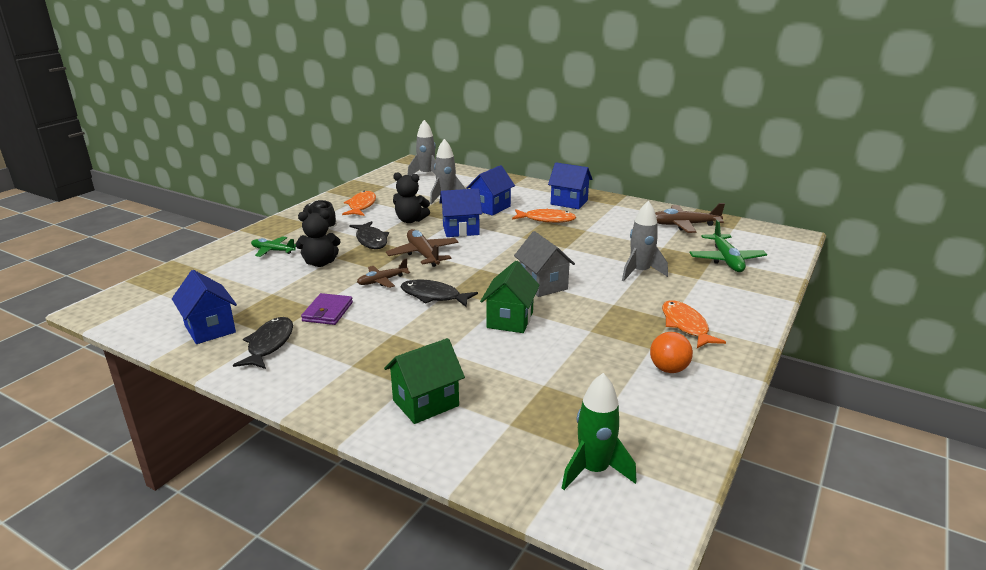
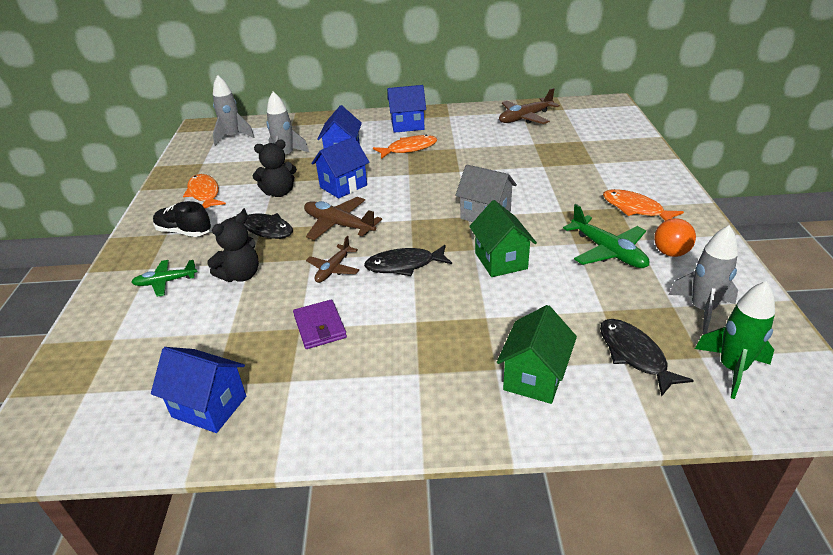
camera: 30 degrees left, 10 degrees up
black fish [233,317,293,369] -> black fish moved to [600,319,694,397]
grey rocket [622,201,668,281] -> grey rocket moved to [668,225,738,334]
green plane [689,220,767,272] -> green plane moved to [563,204,649,268]

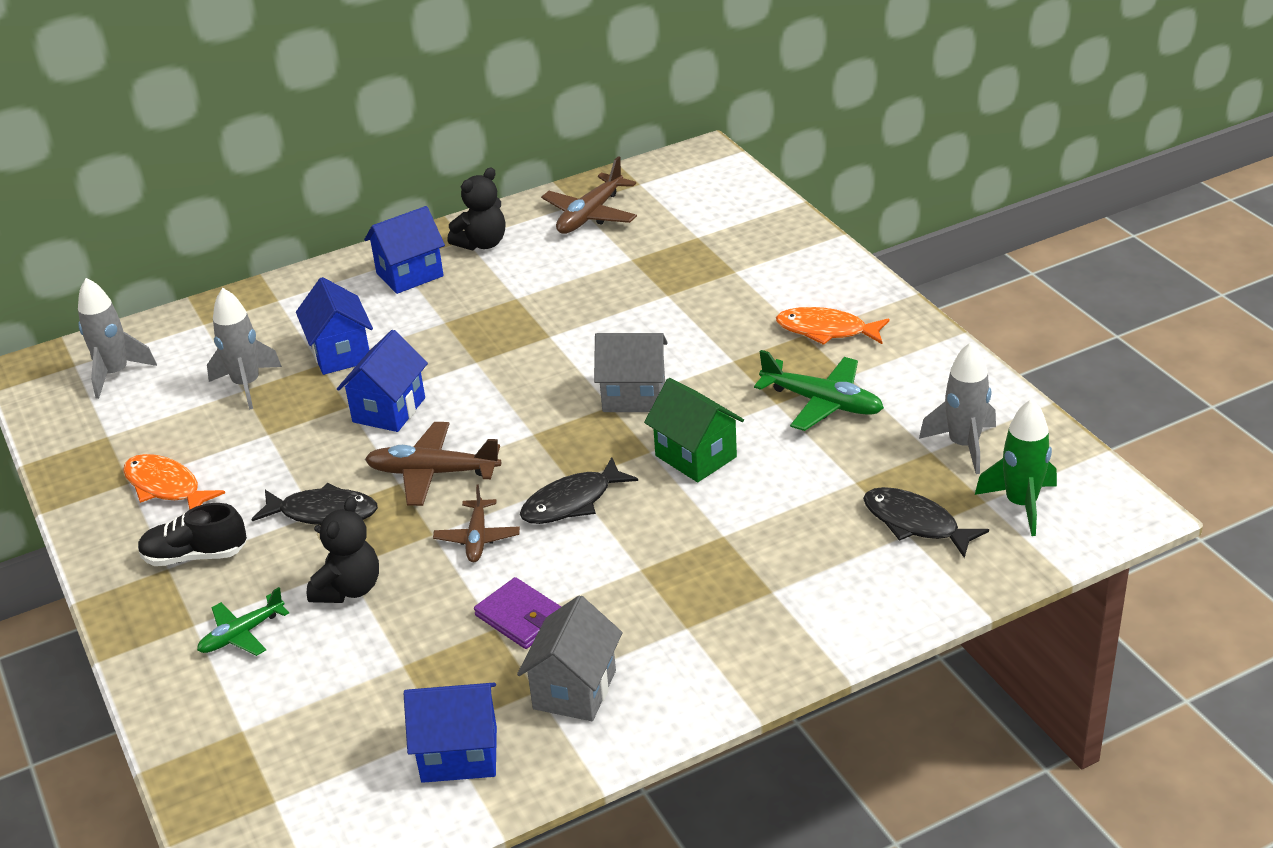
camera: 25 degrees left, 0 degrees up
black teddy bear [253,140,297,197] -> black teddy bear moved to [447,167,505,250]
orange fish [373,134,437,159] -> none
green house [497,305,577,404] -> none
orange ball [654,218,696,257] -> none
none -> grey house [517,595,623,721]

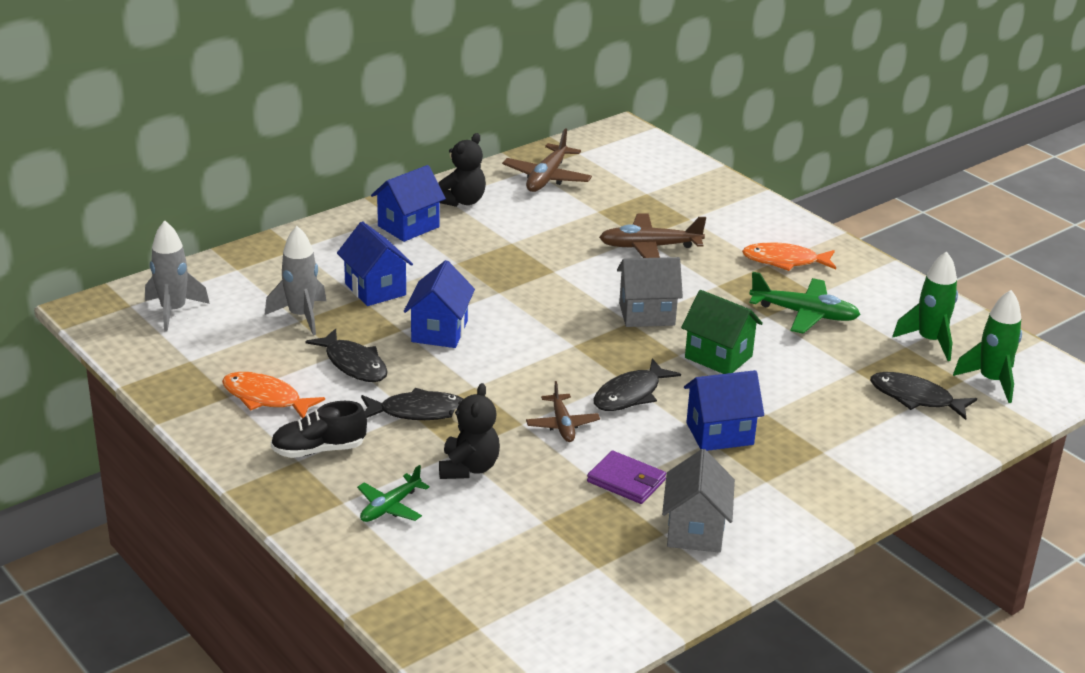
camera: 15 degrees left, 5 degrees down
brown plane [365,422,501,506] -> brown plane moved to [599,213,706,258]
blue house [404,683,497,783] -> blue house moved to [684,370,764,451]
grey rocket [919,342,996,474] -> green rocket [893,251,958,361]
none -> black fish [305,328,388,382]

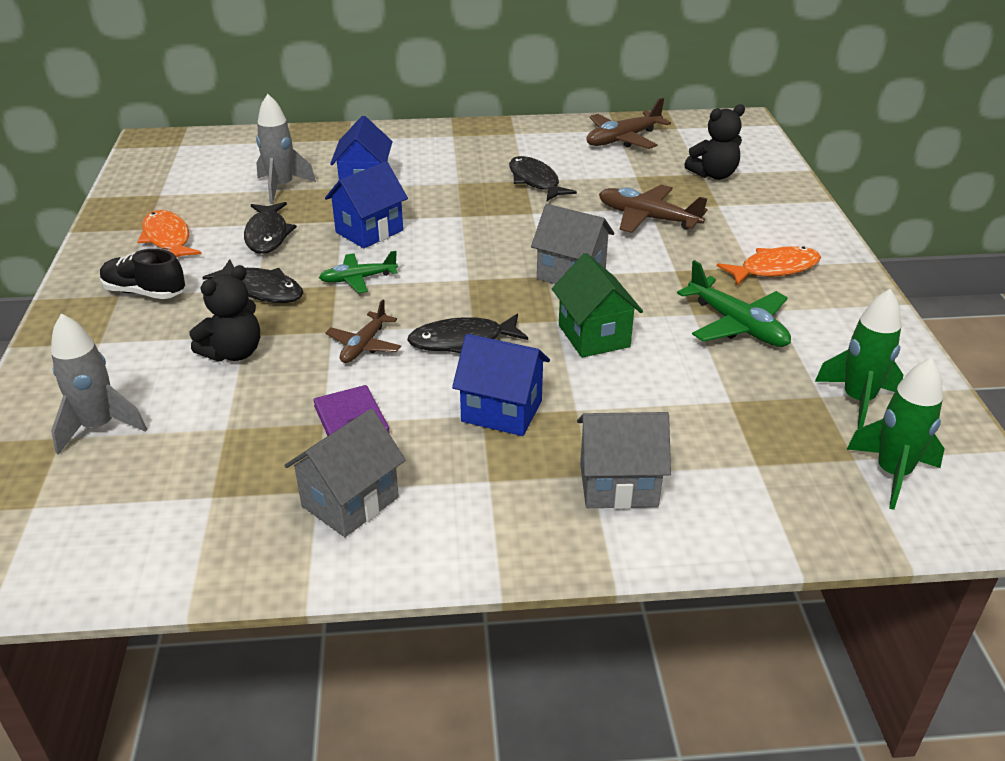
camera: 35 degrees right, 5 degrees up
grey rocket [145,220,210,331] -> grey rocket moved to [51,313,147,455]
green plane [357,465,430,522] -> green plane moved to [319,251,398,293]
blue house [371,165,446,242] -> none
black teddy bear [438,133,486,207] -> black teddy bear moved to [684,104,745,180]
orange fish [742,242,836,271] -> orange fish turned 120 degrees clockwise [717,246,821,286]
black fish [870,372,977,420] -> black fish moved to [509,156,577,201]
none -> grey house [577,412,671,509]

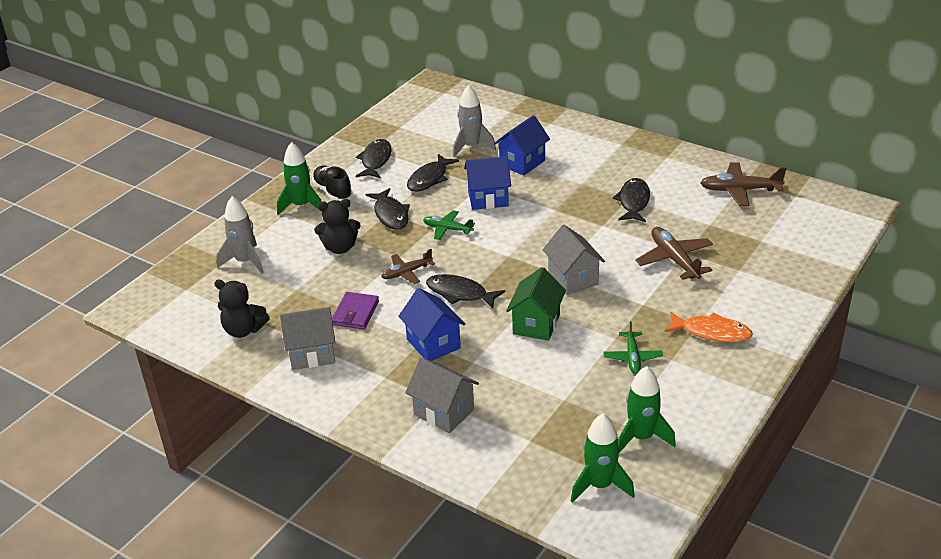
camera: 40 degrees right, 0 degrees up
orange fish [137,210,202,258] -> black fish [356,139,392,178]
green plane [677,260,791,347] -> green plane [603,321,663,374], size x0.64
black teddy bear [684,104,745,180] -> black teddy bear moved to [214,280,270,338]
none -> green rocket [277,142,322,215]

